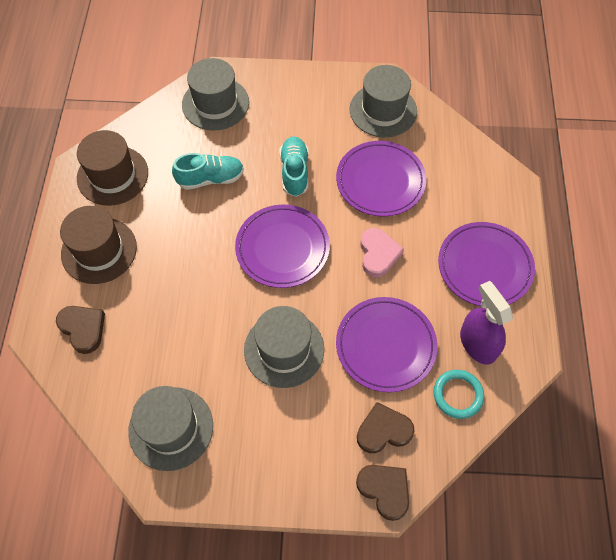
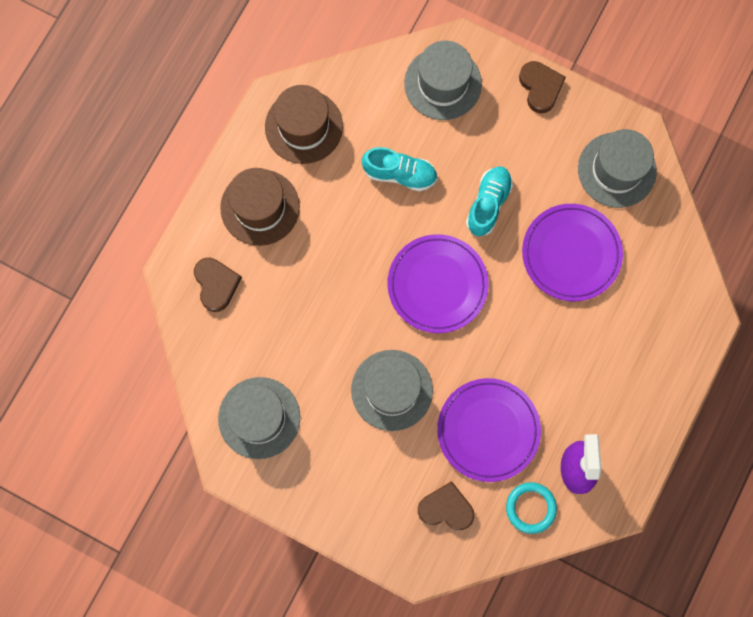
camera: 25 degrees right, 15 degrees up
brown heart [356,465,409,521] -> brown heart moved to [519,61,566,113]
pink heart [360,228,404,277] -> none
purple plate [438,222,535,306] -> none

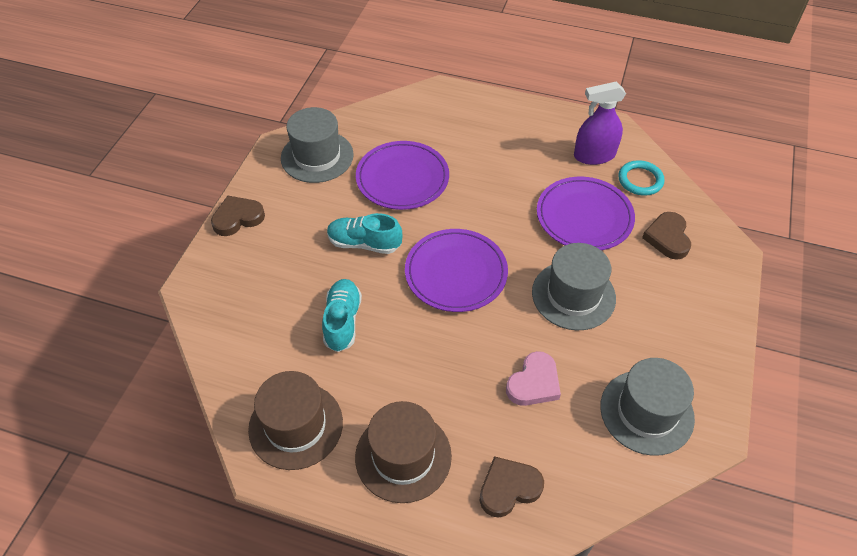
camera: 100 degrees left, 25 degrees down
grey hat [404,41,482,120] -> none
none -> pink heart [506,351,561,406]

